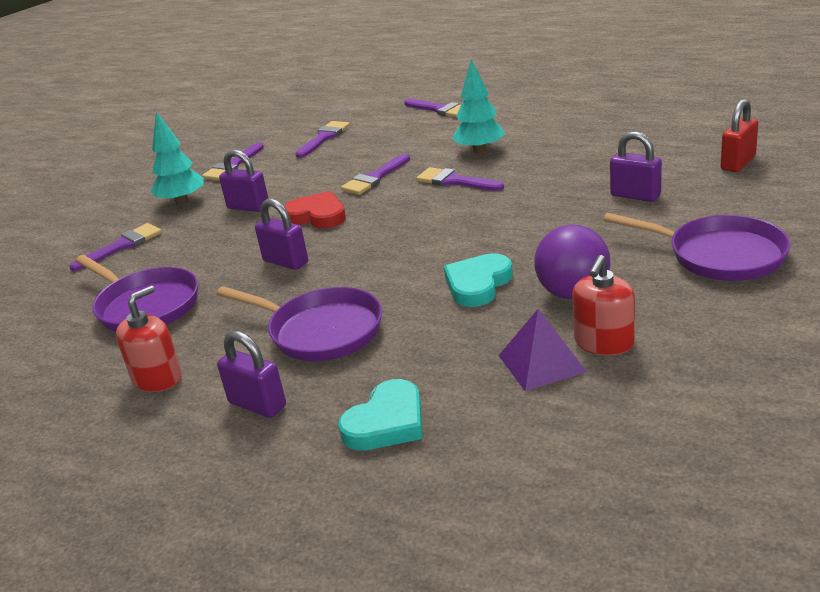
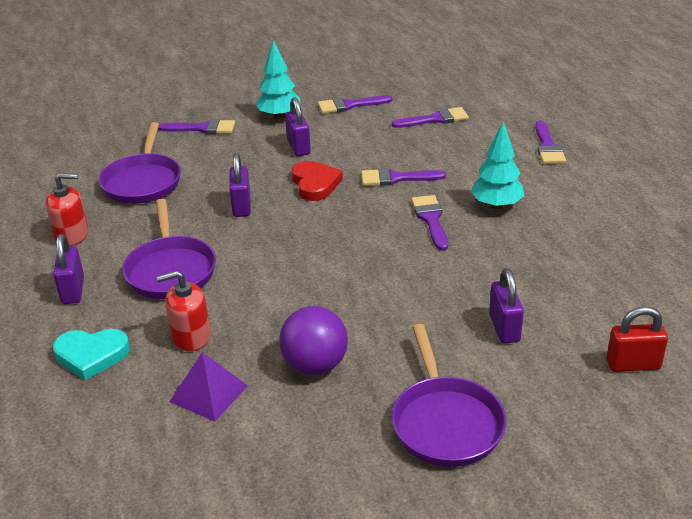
camera: 45 degrees right, 5 degrees up
turquoise heart [444,253,513,307] -> none
red soap dispenser [572,255,635,355] -> red soap dispenser moved to [157,270,211,351]

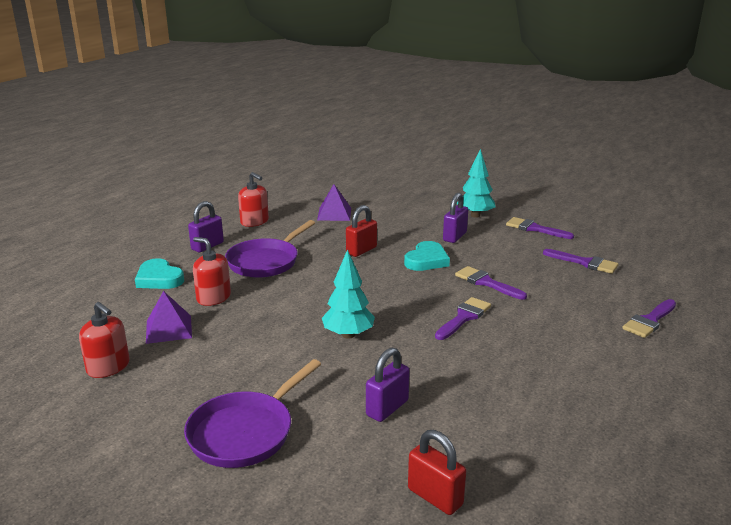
camera: 45 degrees right, 10 degrees down
purple pan [99,122,181,204] -> purple pyramid [317,184,351,221]
purple brush [158,119,235,134] -> none
purple padlock [229,153,251,217] -> red padlock [346,205,377,257]
purple ball [279,306,348,375] -> none
red heart [292,161,343,201] -> turquoise heart [404,241,450,271]
turquoise tree [471,122,525,209] -> turquoise tree moved to [322,249,375,339]
none -> red soap dispenser [79,302,130,378]

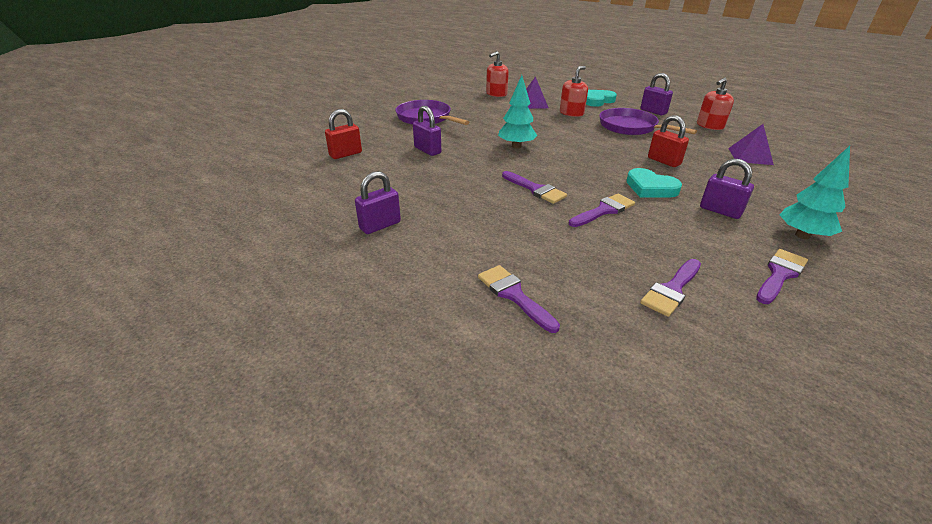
camera: 100 degrees right, 10 degrees up
none -> purple padlock [355,171,401,234]

